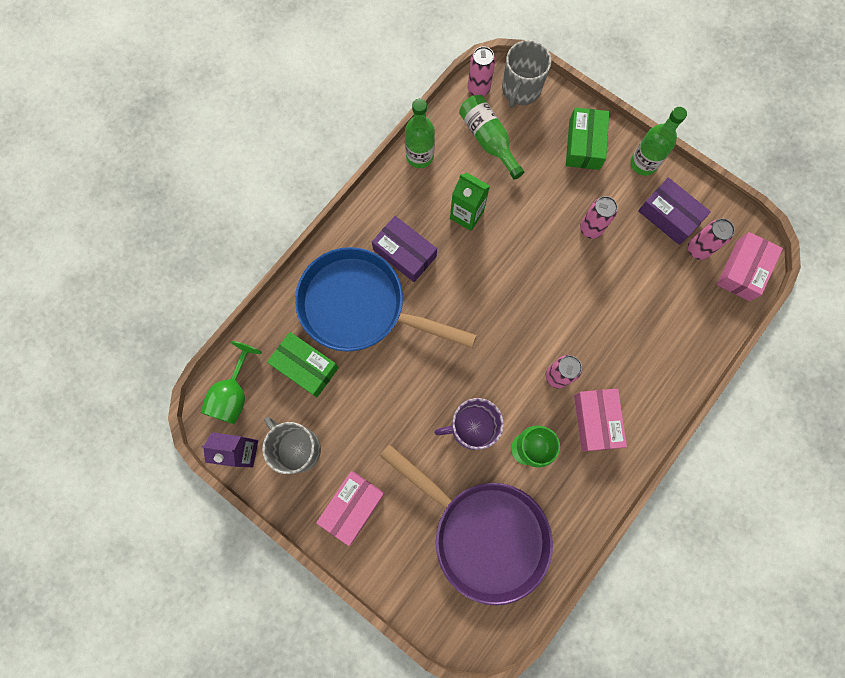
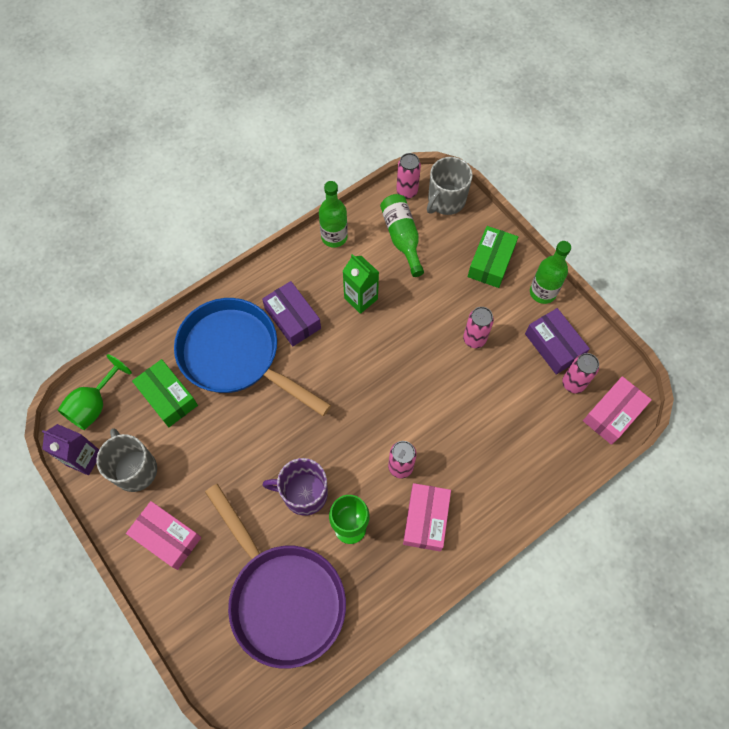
camera: 15 degrees right, 10 degrees down
pink box [316,472,385,546] -> pink box turned 75 degrees clockwise [126,501,201,570]

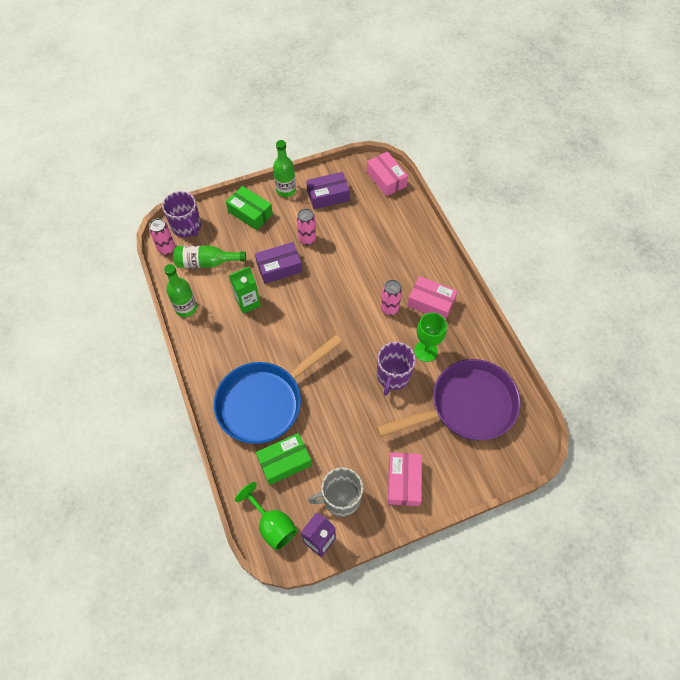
camera: 75 degrees left, 5 degrees down
pink box [126,501,201,570] -> pink box turned 45 degrees counterclockwise [388,452,422,506]
purple box [262,281,321,346] -> purple box moved to [255,242,302,284]
grey mug [427,157,473,215] -> purple mug [162,191,201,237]
pink can [562,353,599,394] -> none

